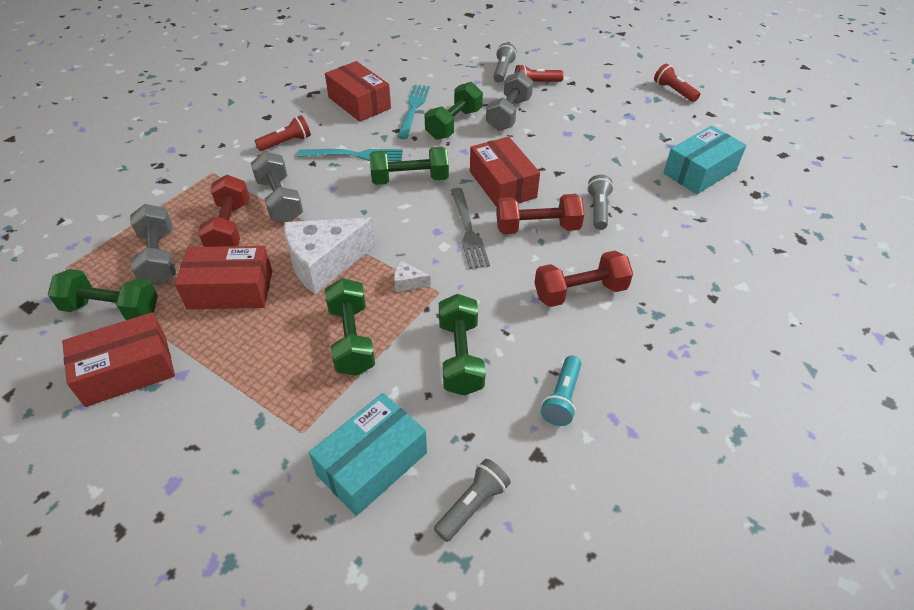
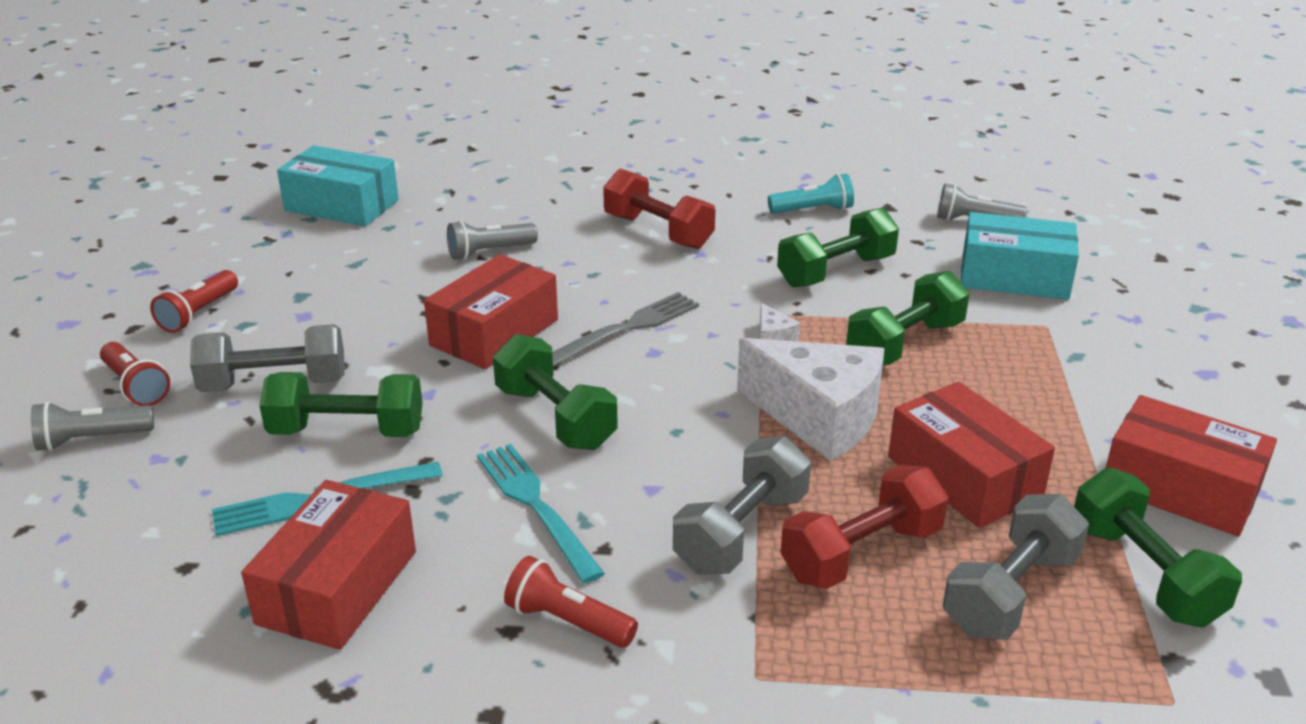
camera: 120 degrees left, 15 degrees down
red dumbbell [496,194,584,234] -> none
red flashlight [654,64,700,102] -> red flashlight moved to [150,270,238,333]

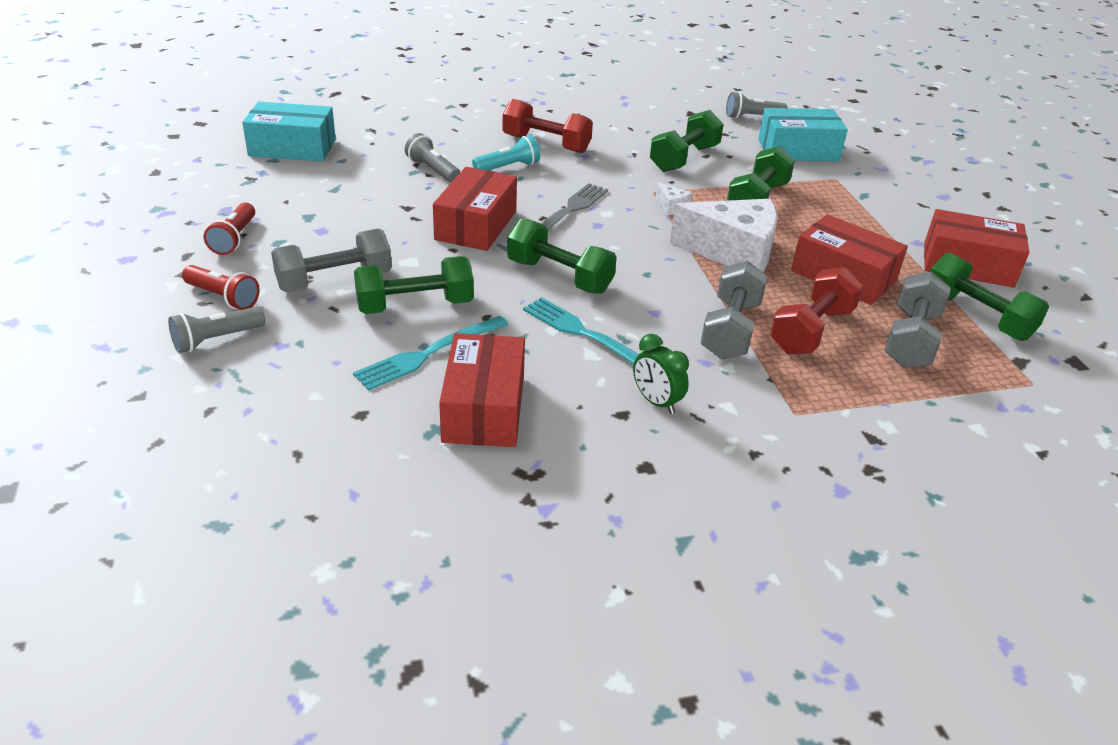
camera: 20 degrees left, 5 degrees up
grey flashlight [447,221,538,260] -> grey flashlight turned 90 degrees clockwise [405,133,460,183]
red flashlight [504,556,638,648] -> green clock [633,334,689,414]
turquoise flashlight [768,174,854,214] -> turquoise flashlight moved to [472,135,540,171]

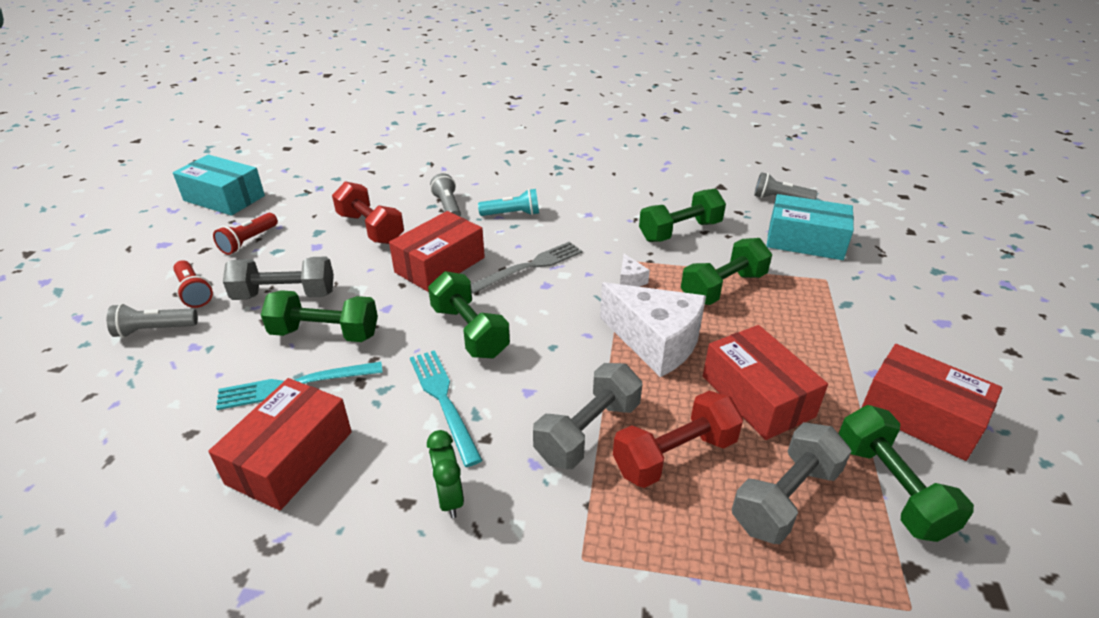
camera: 25 degrees right, 0 degrees up
turquoise box [242,102,336,162] -> turquoise box moved to [173,155,265,216]
red dumbbell [502,99,593,153] -> red dumbbell moved to [332,181,404,244]

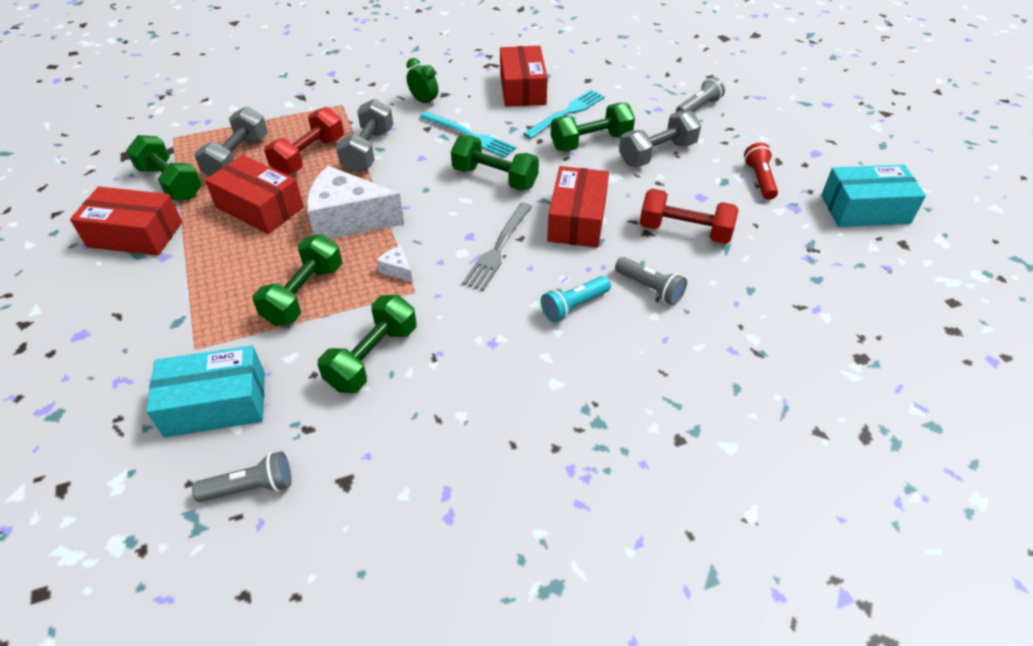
camera: 150 degrees right, 10 degrees up
red flashlight [173,260,213,308] -> none

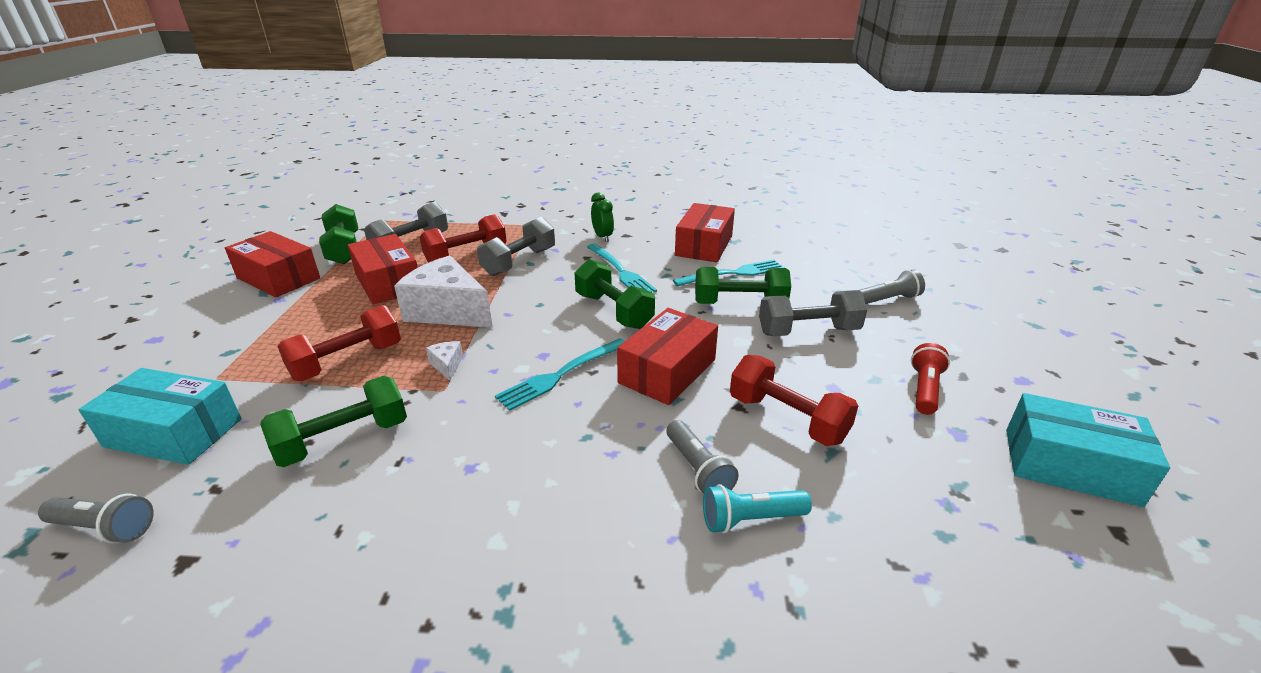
camera: 25 degrees right, 15 degrees down
green dumbbell [253,234,342,326] -> red dumbbell [277,305,401,381]
grey fork [462,203,532,291] -> turquoise fork [495,338,625,411]
turquoise flashlight [541,276,611,323] -> turquoise flashlight moved to [703,484,812,533]

